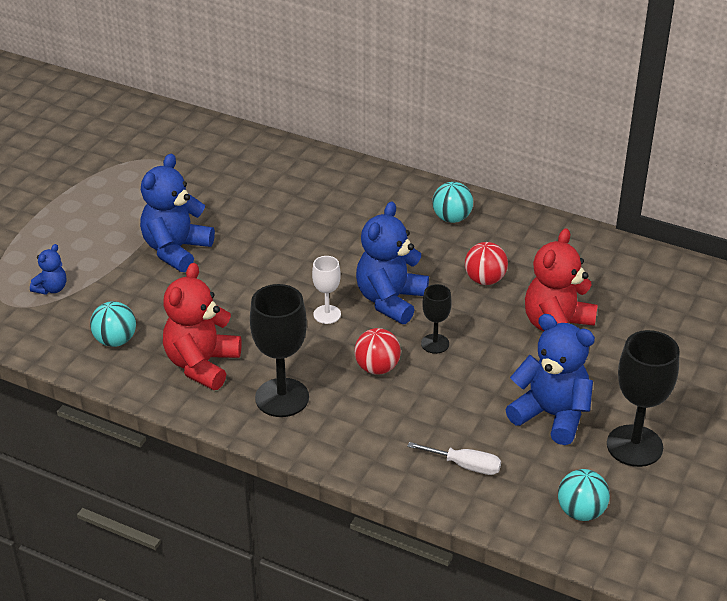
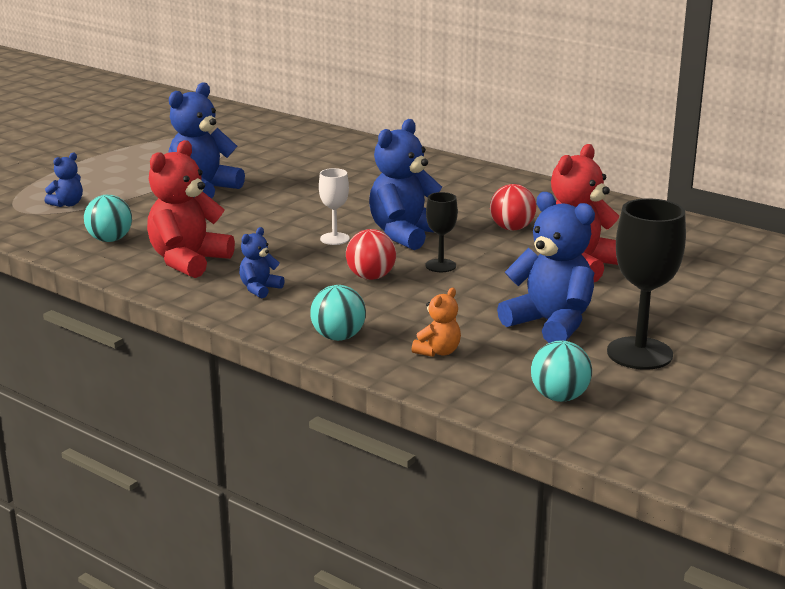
camera: 10 degrees right, 15 degrees down
black goblet [250,284,309,417] -> blue teddy bear [239,227,285,298]
white screwdriver [407,442,501,475] -> orange teddy bear [412,288,461,357]
turquoise ball [432,182,473,223] -> turquoise ball moved to [310,285,366,341]

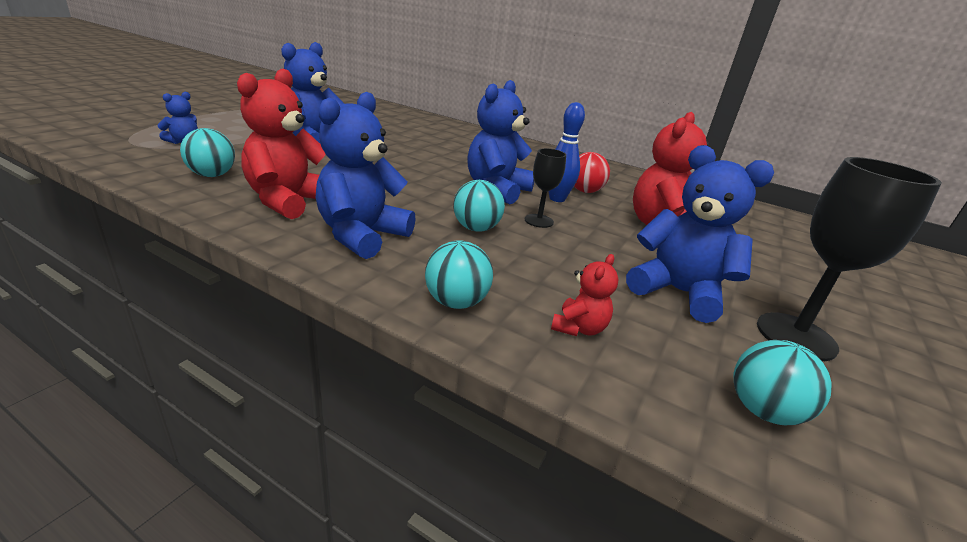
camera: 10 degrees left, 5 degrees up
blue teddy bear [239,227,285,298] -> blue teddy bear [316,92,415,259], size x2.01
white goblet [319,168,350,245] -> none
red ball [346,229,396,280] -> turquoise ball [453,180,505,232]
orange teddy bear [412,288,461,357] -> red teddy bear [551,254,619,336]
none -> blue bowling pin [549,102,585,202]

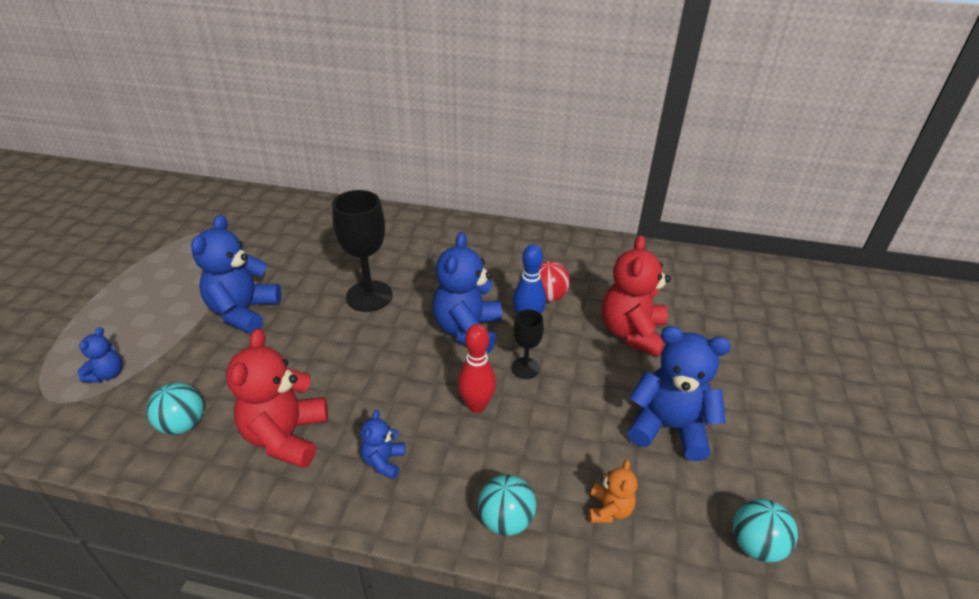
camera: 15 degrees left, 10 degrees up
blue teddy bear [316,92,415,259] -> blue teddy bear [360,410,405,479], size x0.50
turquoise ball [453,180,505,232] -> red bowling pin [458,324,496,413]
red teddy bear [551,254,619,336] -> orange teddy bear [589,460,637,523]
black goblet [757,157,942,361] -> black goblet moved to [332,190,393,312]

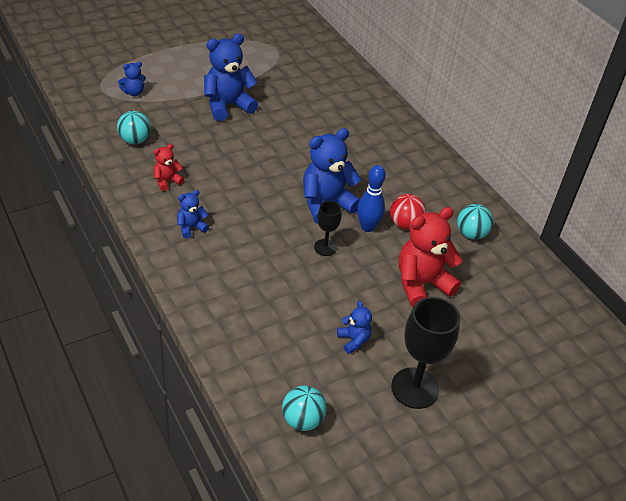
camera: 45 degrees right, 5 degrees up
red teddy bear [226,329,328,468] -> red teddy bear [153,144,184,191], size x0.50
black goblet [332,190,393,312] -> black goblet moved to [391,297,460,409]
red bowling pin [458,324,496,413] -> none
turquoise ball [478,474,536,536] -> turquoise ball moved to [457,204,493,240]
orange teddy bear [589,460,637,523] -> none
blue teddy bear [627,326,731,461] -> blue teddy bear [337,301,372,354], size x0.50

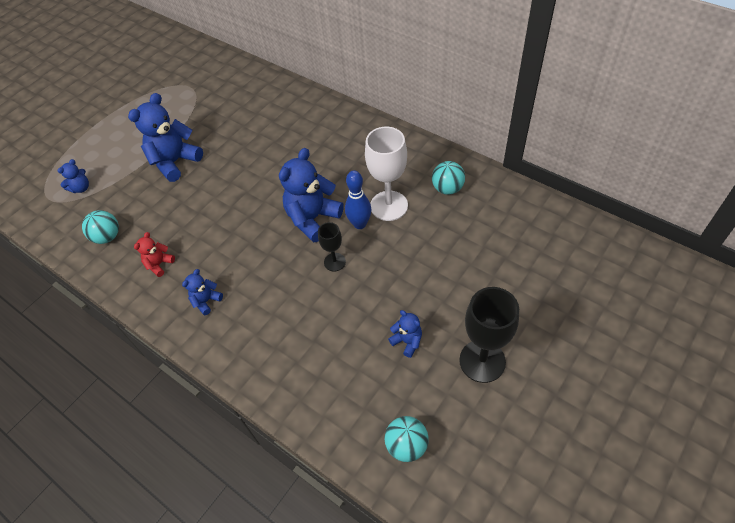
camera: 15 degrees left, 10 degrees up
red ball [390,194,426,229] -> white goblet [365,127,408,221]
red teddy bear [399,207,462,307] -> none

